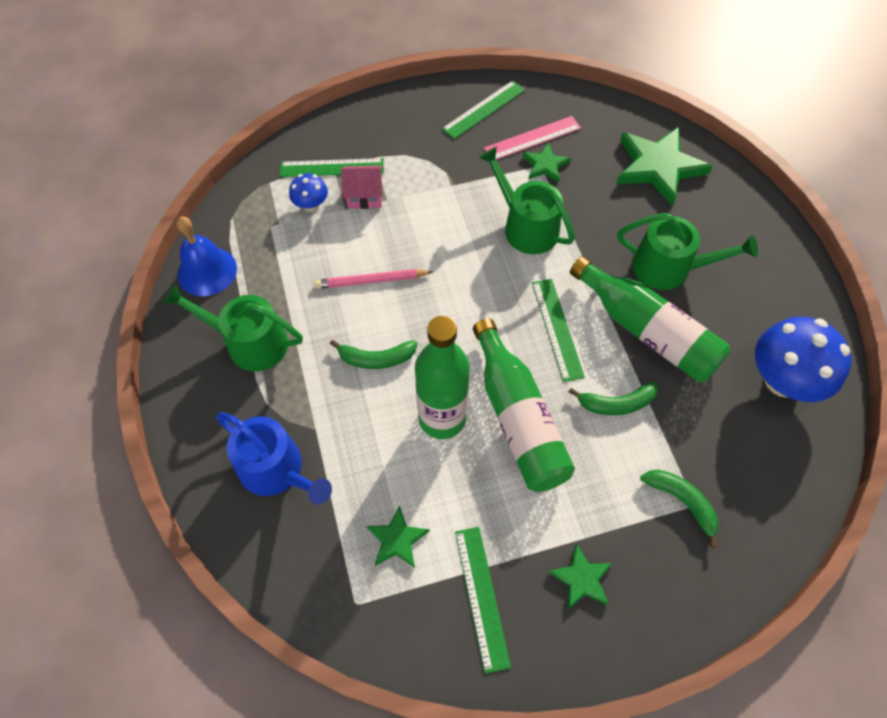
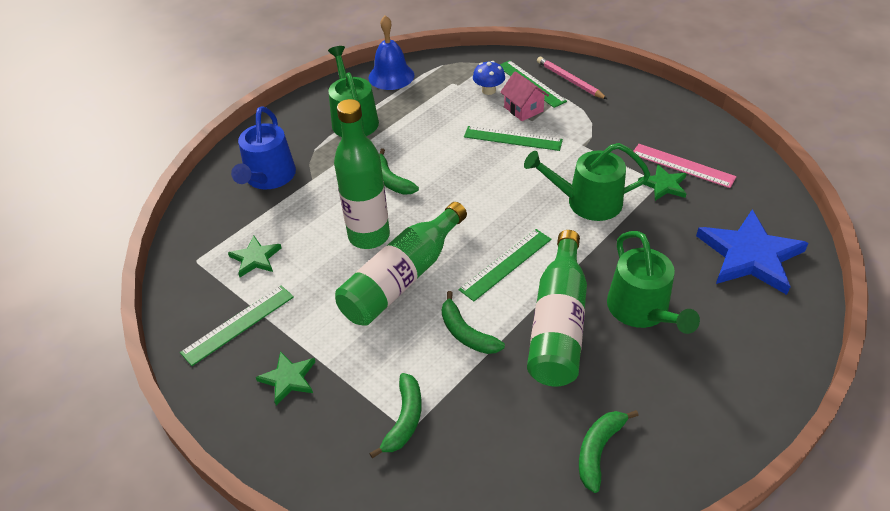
camera: 60 degrees right, 15 degrees down
pink pencil [314,269,433,289] -> pink pencil moved to [537,57,607,99]
green ruler [442,80,525,139] -> green ruler moved to [464,126,563,151]
green watering can [479,147,575,254] -> green watering can turned 105 degrees counterclockwise [524,143,650,221]
green star [616,127,713,206] -> blue star [696,210,809,295]
blue mushroom [755,317,851,402] -> green banana [579,410,639,493]

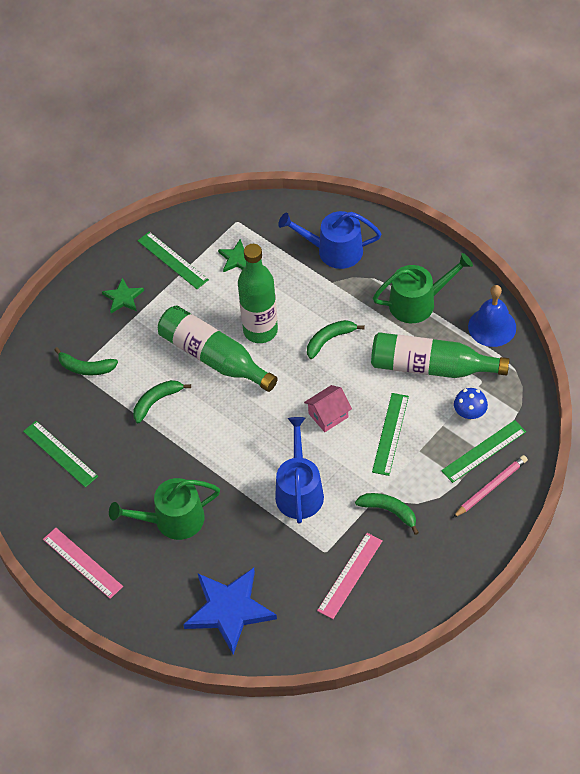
camera: 90 degrees right, 10 degrees up
green ruler [459,229,551,301] -> green ruler moved to [23,421,98,488]
pink house [500,71,549,121] -> pink house moved to [304,385,352,432]
green watering can [524,143,650,221] -> blue watering can [275,417,324,524]
green bottle [527,230,587,387] -> green bottle moved to [371,332,510,378]
green banana [579,410,639,493] -> green banana moved to [355,493,419,535]
green star [638,164,687,201] -> none
none -> pink ruler [43,528,123,599]

